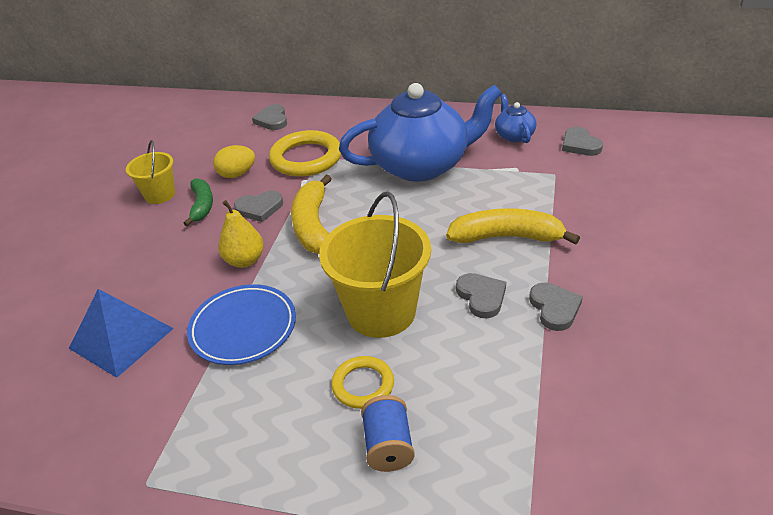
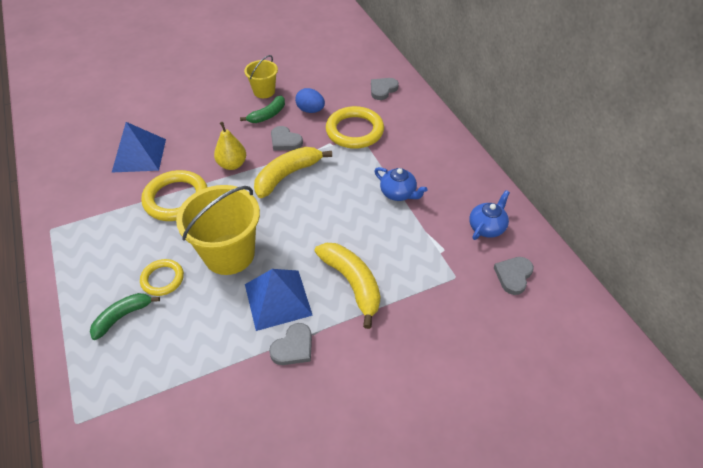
camera: 50 degrees right, 10 degrees up
blue plate [187,284,296,365] -> yellow ring [141,170,207,221]
yellow egg [213,145,255,178] -> blue egg [295,88,325,113]
blue teapot [339,83,502,182] -> blue teapot [375,167,428,201], size x0.44
blue spool [361,395,415,472] -> green banana [90,293,160,340]
grey heart [456,273,506,318] -> blue pyramid [245,269,313,331]

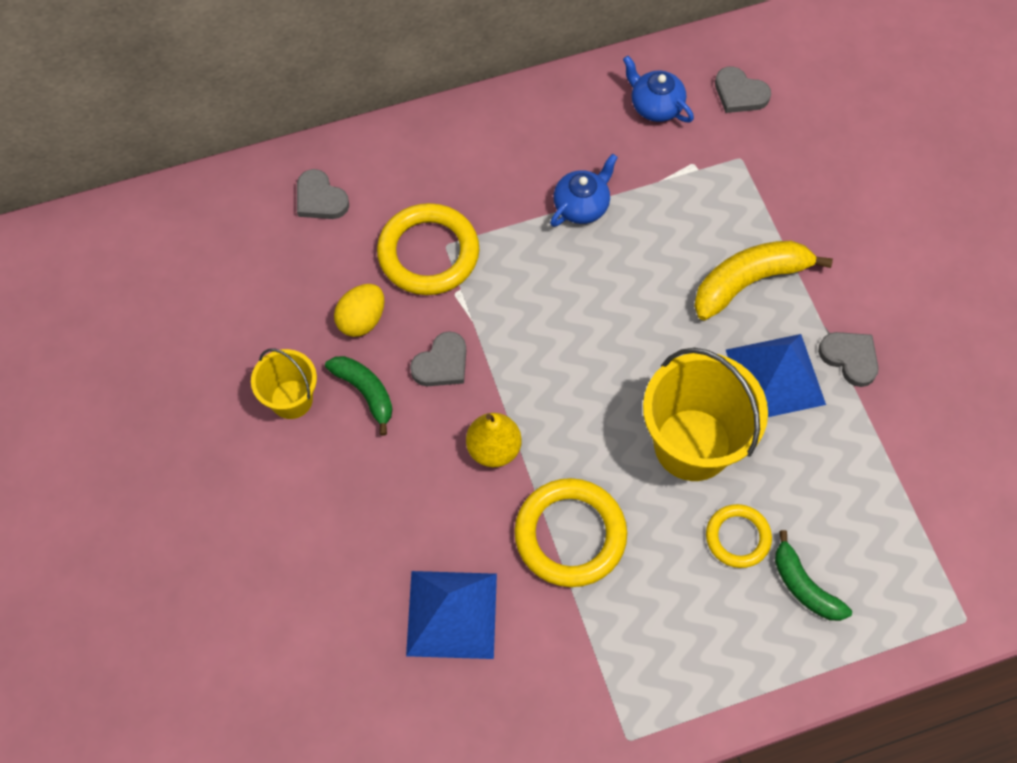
camera: 85 degrees left, 15 degrees up
yellow banana [254,147,332,198] -> none
blue egg [295,88,325,113] -> yellow egg [334,284,384,337]

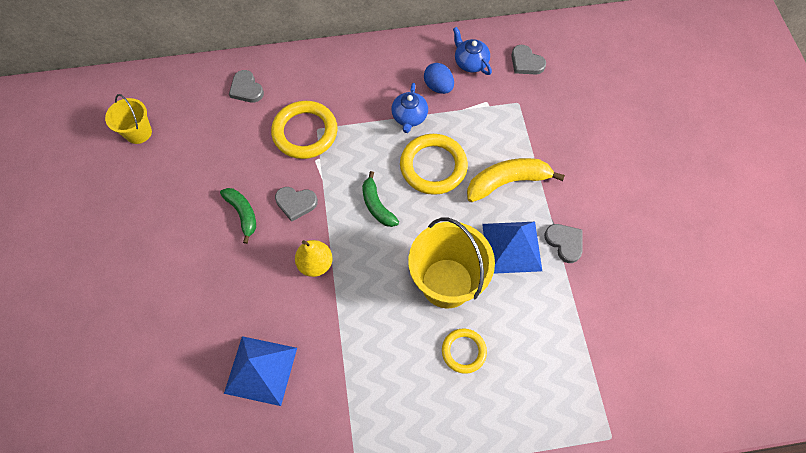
camera: 10 degrees right, 0 degrees up
yellow bucket [251,348,317,419] -> yellow bucket moved to [105,94,152,144]
yellow egg [334,284,384,337] -> none
grey heart [410,331,466,386] -> grey heart turned 45 degrees clockwise [275,187,318,222]
yellow ring [514,478,627,587] -> yellow ring moved to [400,134,468,195]
blue teapot [550,154,618,227] -> blue teapot turned 135 degrees clockwise [391,83,428,133]
green banana [775,530,852,621] -> green banana moved to [362,171,399,227]
none -> blue egg [424,63,454,94]

